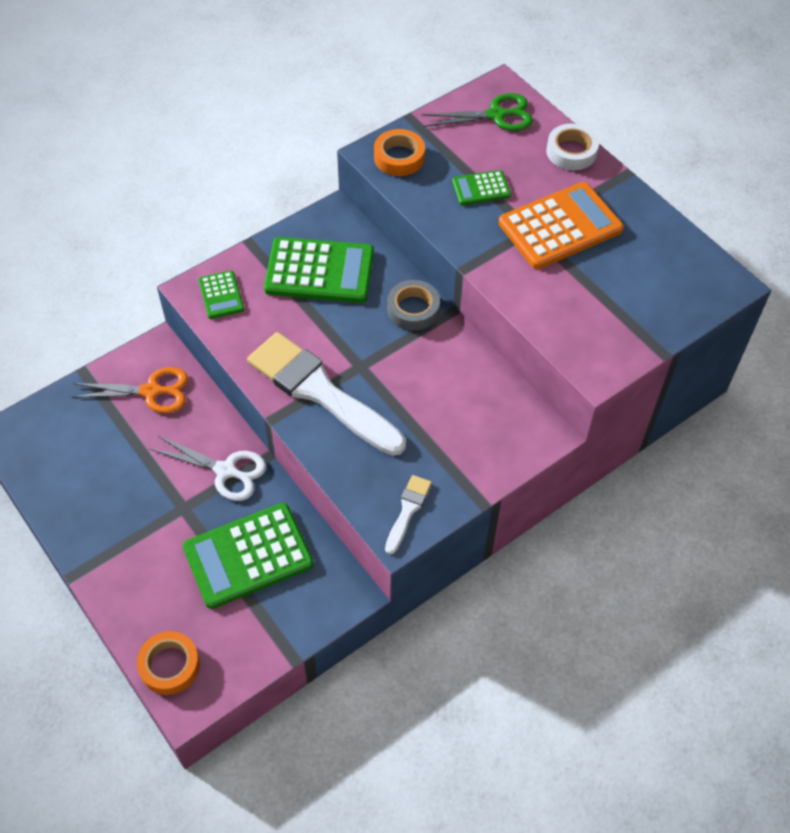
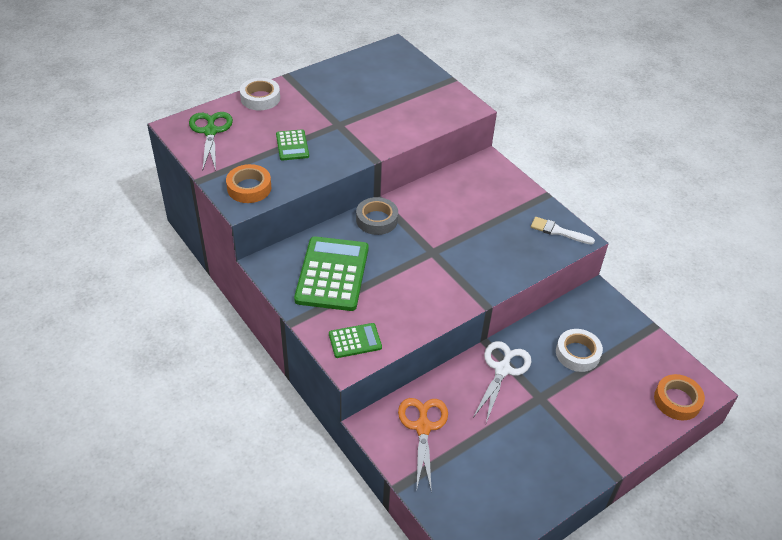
camera: 90 degrees left, 10 degrees down
green calculator [183,503,314,609] -> white tape [556,329,603,372]
white brush [247,332,406,456] -> none
orange calculator [499,182,624,269] -> none

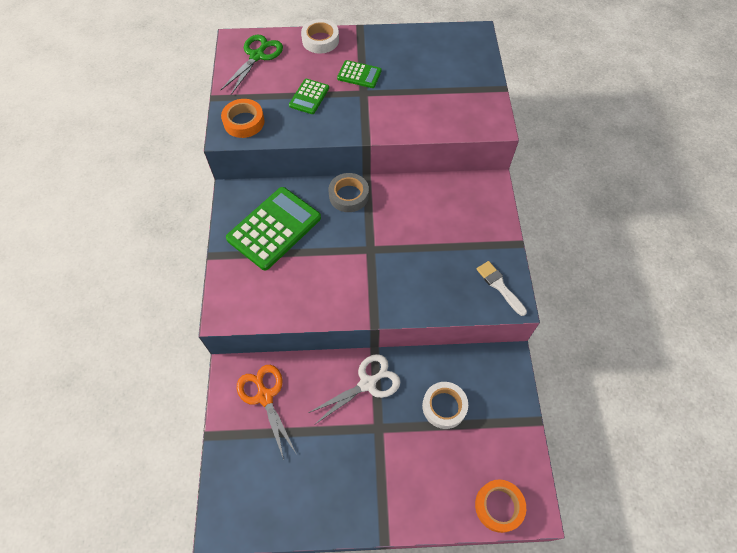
camera: 35 degrees right, 15 degrees up
green calculator [329,323,382,358] -> green calculator moved to [337,60,382,88]
orange scissors [398,398,448,493] -> orange scissors turned 60 degrees counterclockwise [237,365,296,460]

